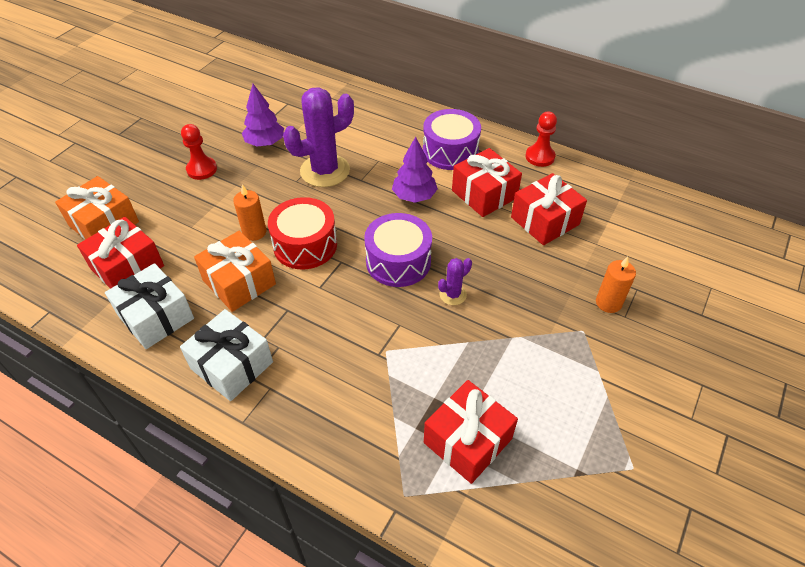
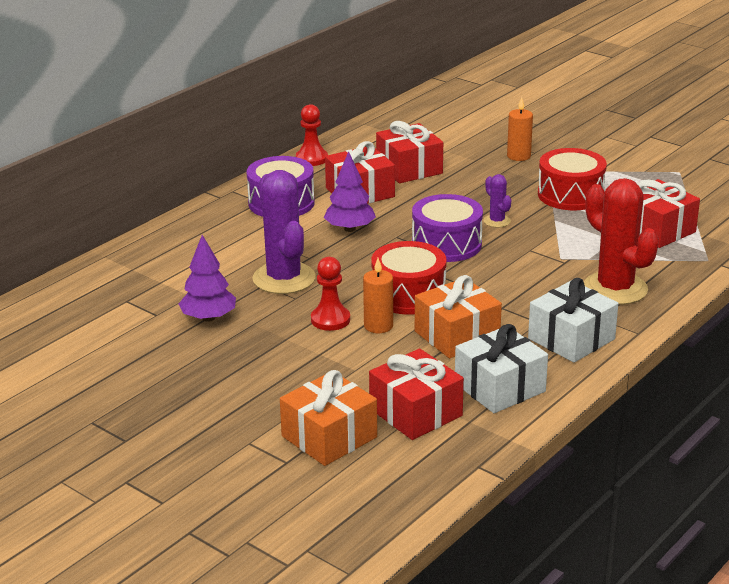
camera: 80 degrees left, 20 degrees down
red pawn [181,124,217,180] -> red pawn moved to [311,257,350,331]
none -> red drum [538,148,607,210]
none -> red cactus [584,178,659,305]

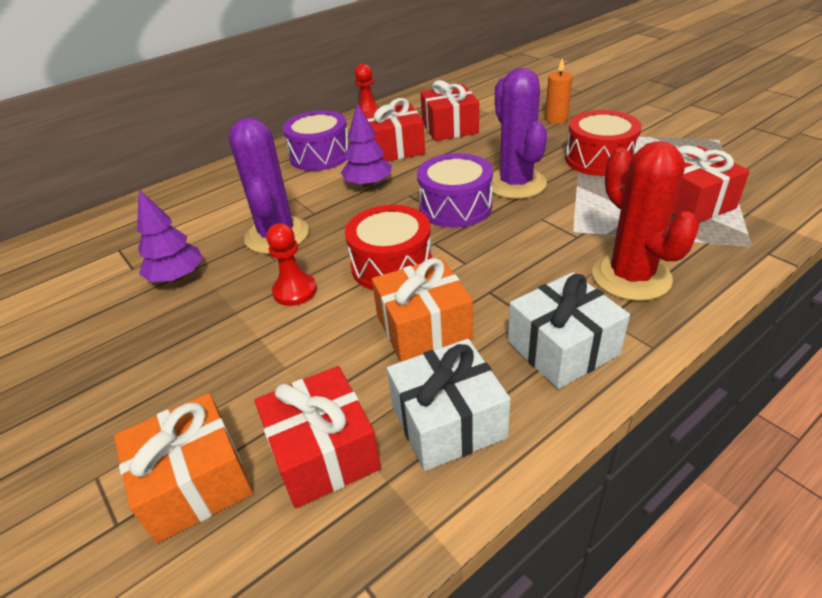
camera: 15 degrees right, 10 degrees up
orange candle [363,258,393,333] -> none
purple cactus [483,174,511,228] -> purple cactus [492,68,547,199], size x2.16

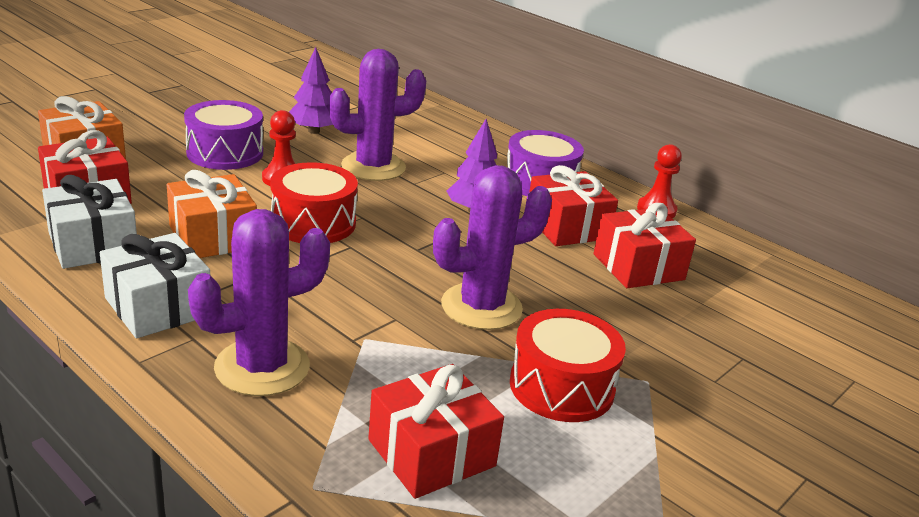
camera: 75 degrees right, 10 degrees down
purple drum [417,153,493,228] -> purple drum moved to [184,100,263,170]
orange candle [545,58,573,124] -> none
red cactus [592,141,699,301] -> purple cactus [188,209,330,396]

